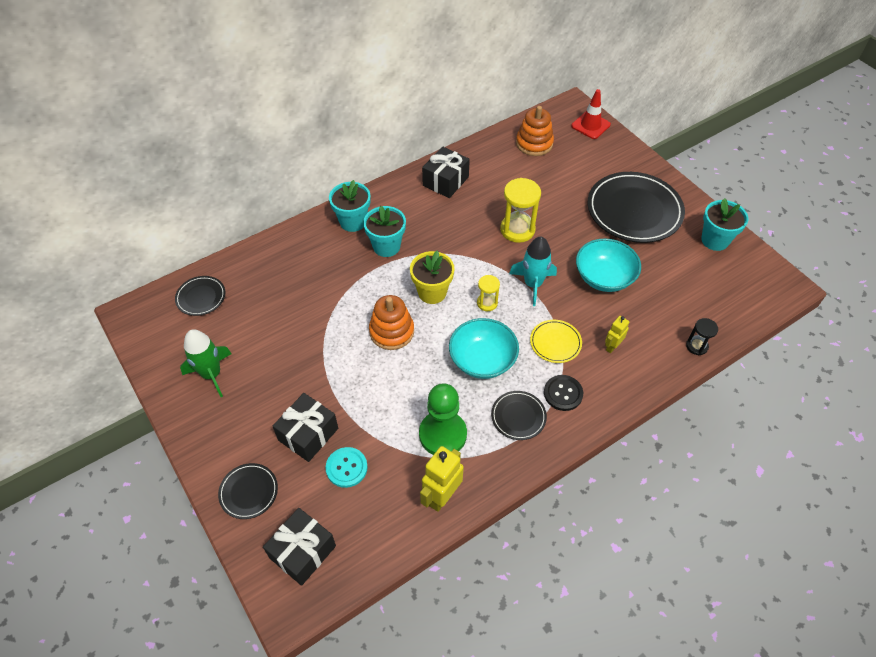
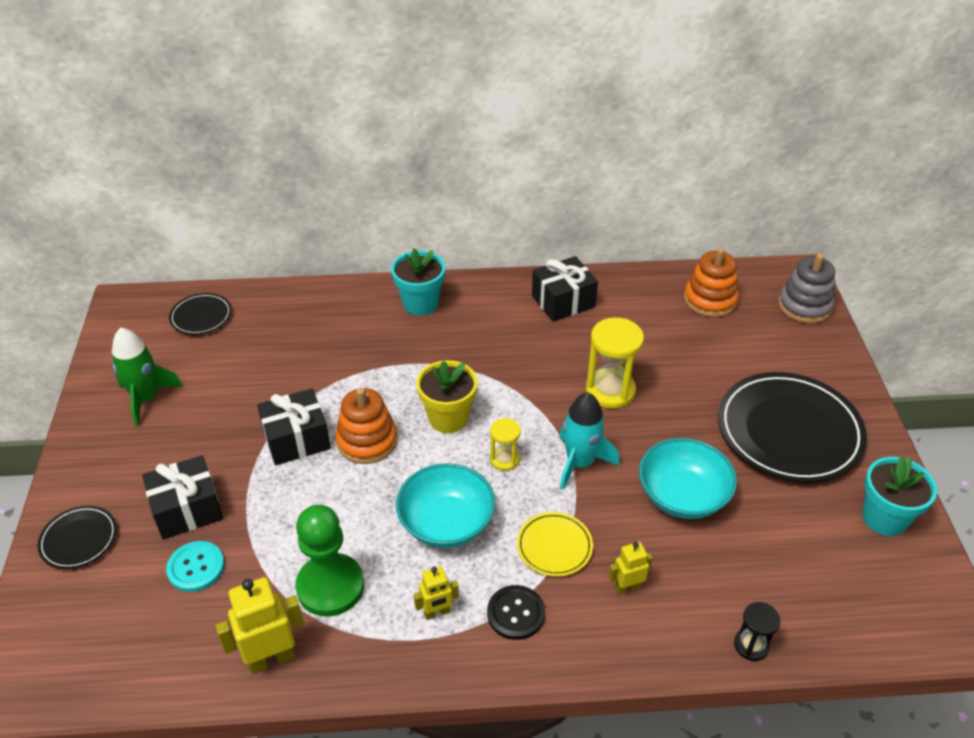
camera: 30 degrees right, 10 degrees down
black gift [263,508,336,586] -> black gift moved to [257,389,331,465]
turquoise flower pot [363,206,406,257] -> none
black plate [491,391,547,440] -> yellow robot [414,566,459,620]
red traffic cone [571,89,611,139] -> grey stacking toy [778,253,835,323]

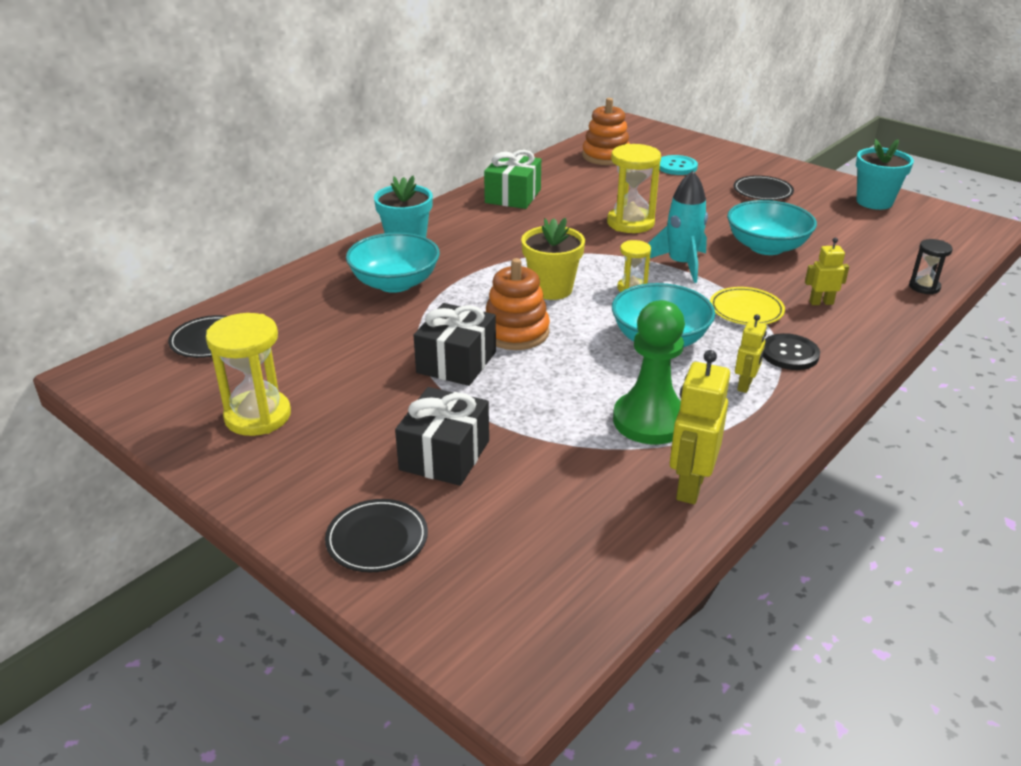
camera: 45 degrees left, 10 degrees down
green rocket [112,328,183,427] -> yellow hourglass [206,313,291,436]
turquoise button [166,541,225,592] -> turquoise button moved to [659,155,698,175]
black gift [532,256,598,322] -> green gift [484,150,541,209]
yellow robot [608,542,653,595] -> yellow robot turned 60 degrees clockwise [805,238,849,305]
black plate [718,372,867,483] -> black plate [734,175,794,200], size x0.48
grey stacking toy [778,253,835,323] -> none
none -> turquoise bowl [346,232,440,293]

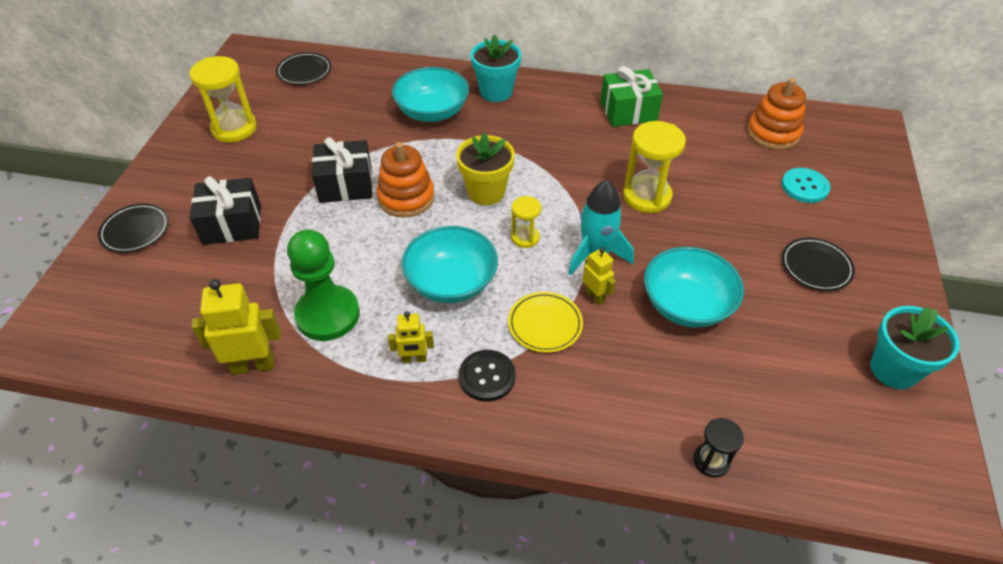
camera: 60 degrees right, 15 degrees up
yellow robot [805,238,849,305] -> yellow robot moved to [582,247,616,305]

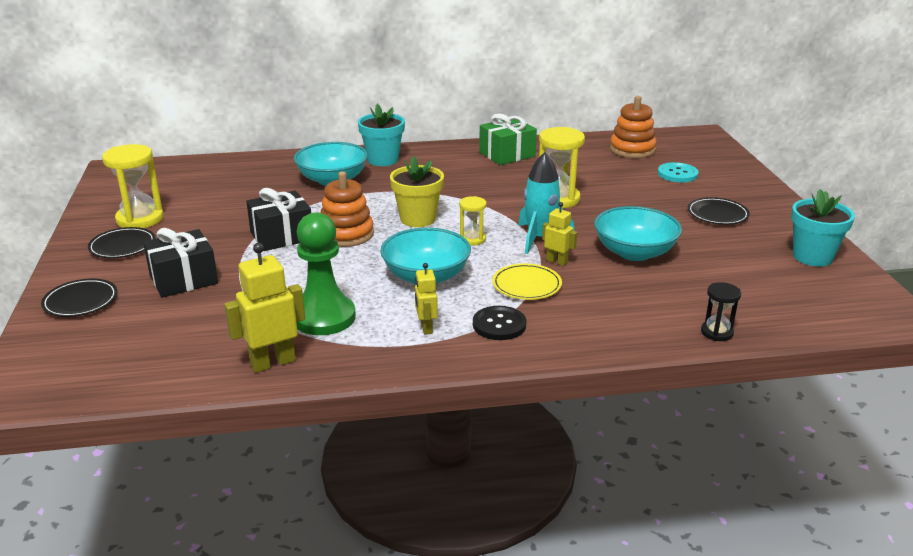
camera: 20 degrees left, 20 degrees down
black plate [276,52,331,85] -> black plate moved to [88,227,155,258]
yellow robot [388,311,434,364] -> yellow robot turned 105 degrees clockwise [415,263,438,335]

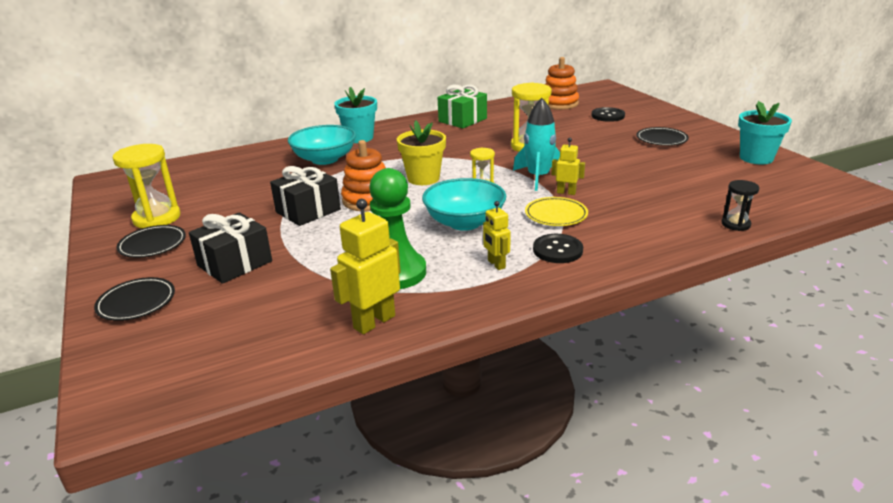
camera: 15 degrees left, 0 degrees up
turquoise bowl [594,206,682,261] -> none
turquoise button [658,162,699,182] -> black button [591,107,625,122]

